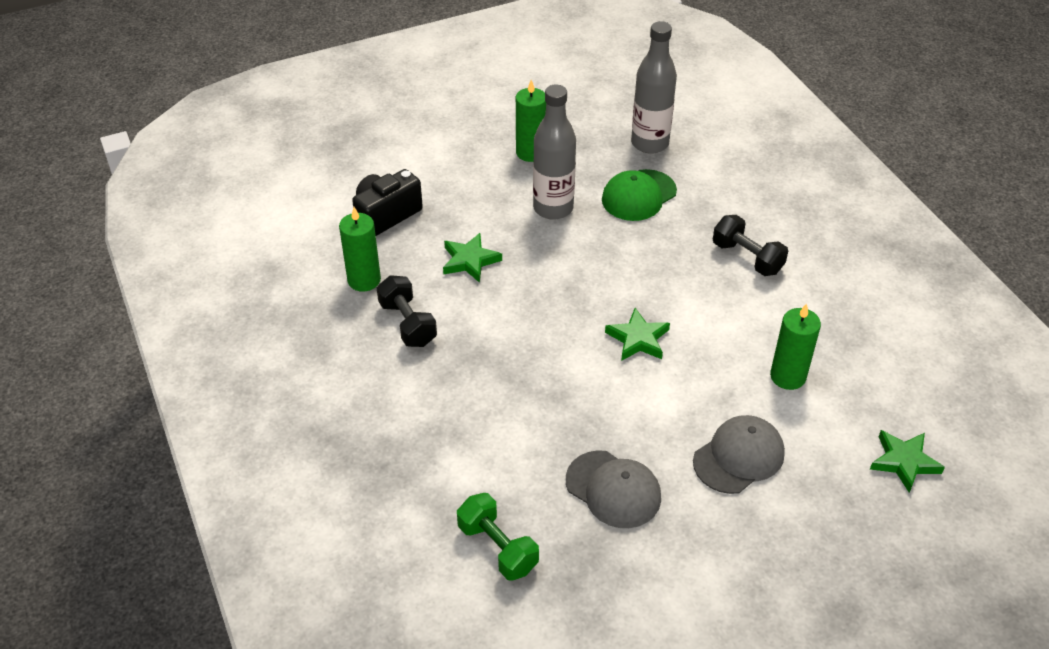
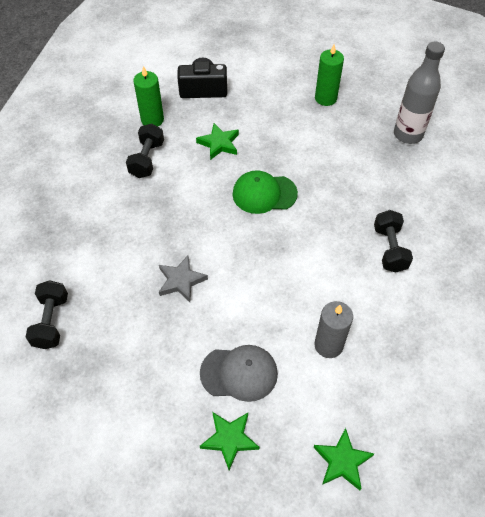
camera: 40 degrees right, 10 degrees up
green dumbbell [457,493,539,581] -> black dumbbell [26,280,68,349]
grey bottle [533,85,576,220] -> none
grey cap [566,450,661,528] -> none
green cap [602,169,677,221] -> green cap moved to [232,170,298,214]
green star [605,308,670,361] -> green star moved to [200,412,259,470]
green candle [770,303,821,390] -> grey candle [315,301,353,358]
none -> grey star [159,256,208,302]

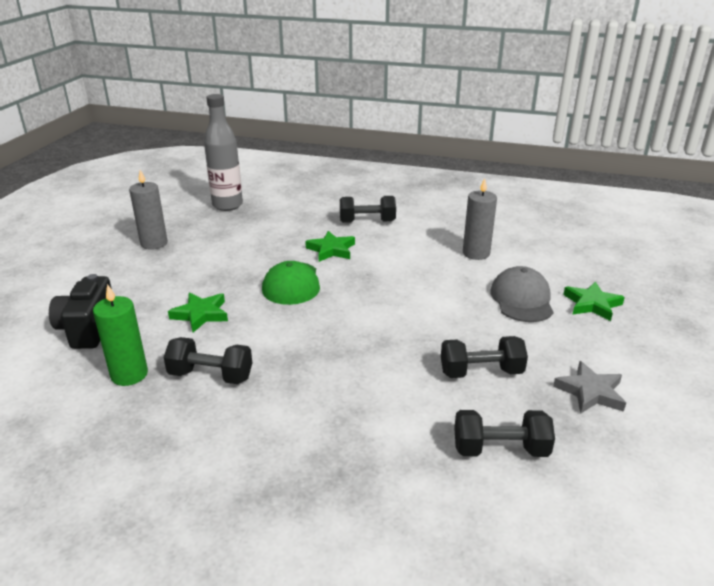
camera: 90 degrees left, 25 degrees down
grey star [159,256,208,302] -> grey star moved to [553,361,626,414]
green star [313,428,374,490] -> green star moved to [305,231,355,262]
green candle [315,45,344,106] -> grey candle [129,170,168,250]
none -> black dumbbell [441,336,528,378]

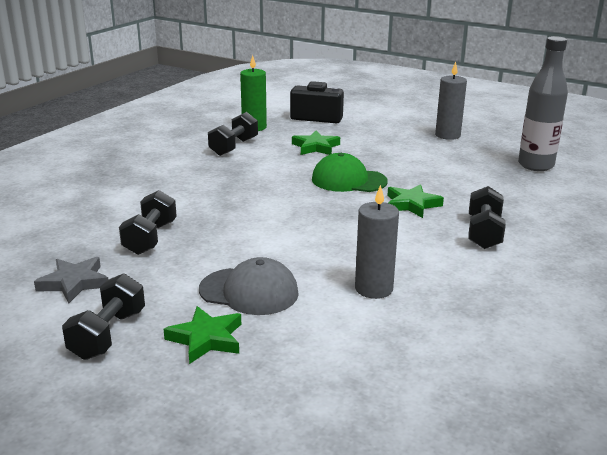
camera: 105 degrees right, 5 degrees down
black dumbbell [454,410,555,457] -> black dumbbell moved to [62,273,145,360]

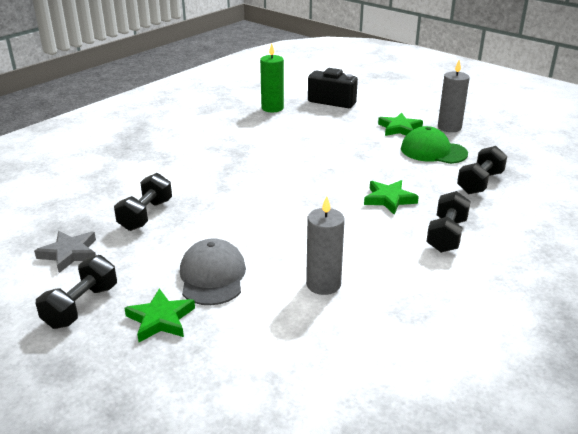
camera: 10 degrees right, 5 degrees up
grey cap [199,257,299,315] -> grey cap turned 120 degrees counterclockwise [180,238,246,305]
black dumbbell [208,112,258,156] -> black dumbbell moved to [457,146,507,194]
green star [292,131,340,155] -> green star moved to [378,112,423,136]
green cap [312,153,388,192] -> green cap moved to [401,126,468,164]
grey bottle [518,36,568,171] -> none

